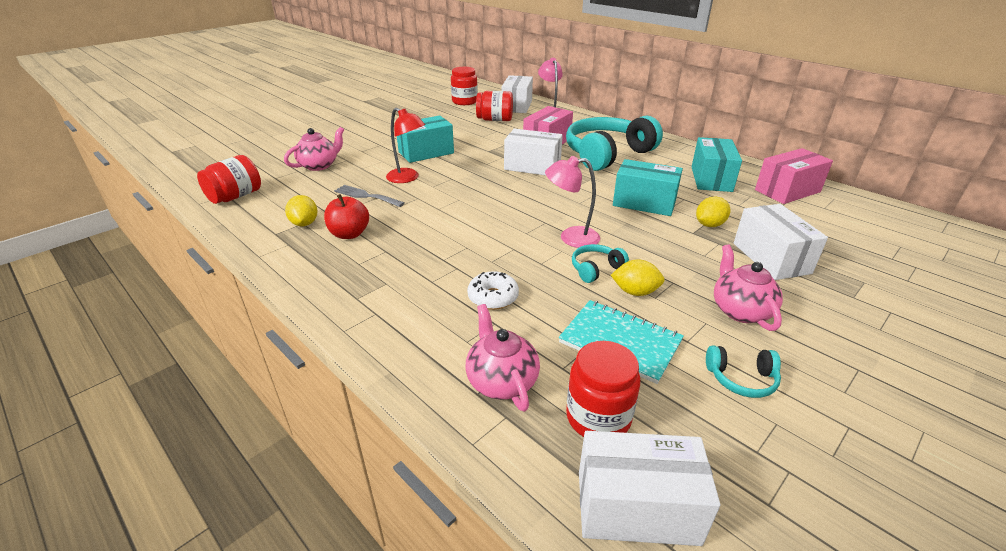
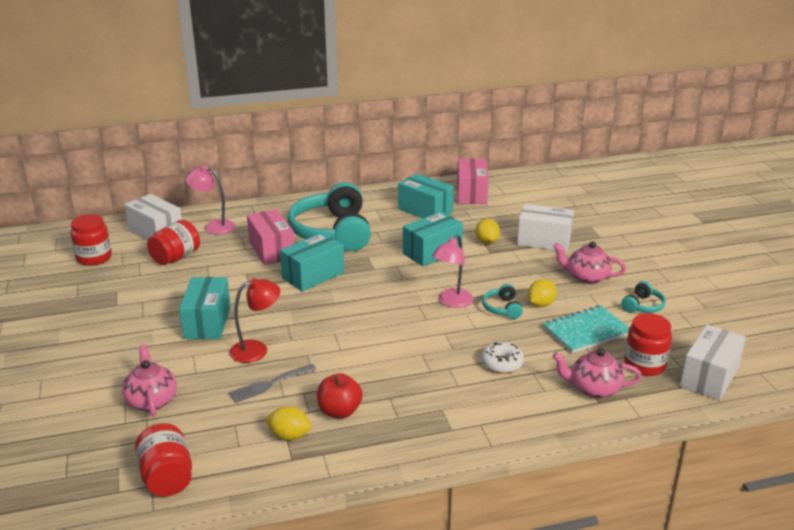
camera: 60 degrees left, 5 degrees down
white box [504,129,563,175] -> turquoise box [280,233,344,292]

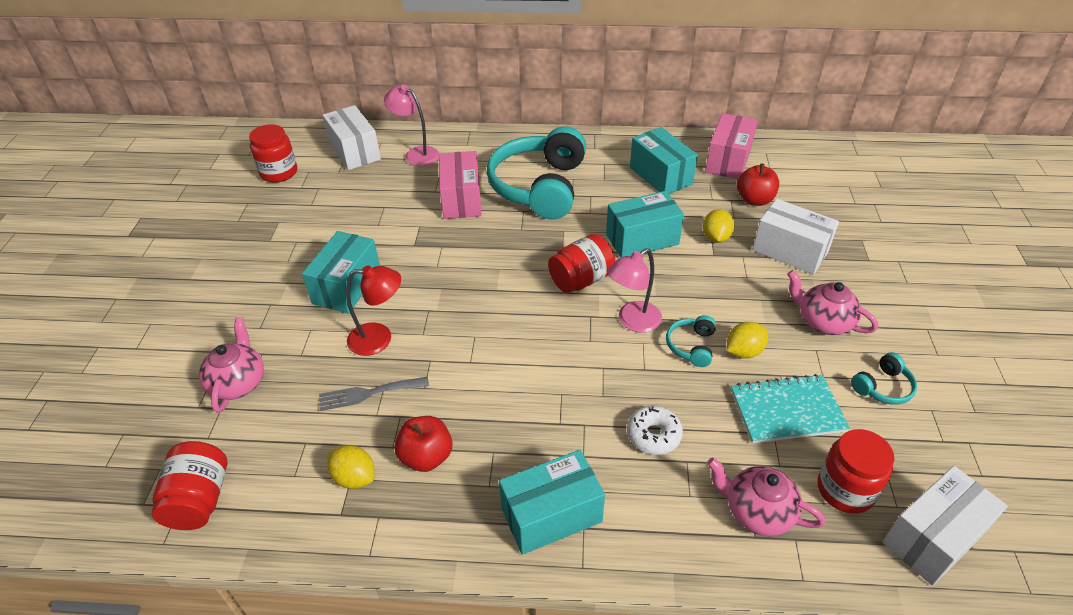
camera: 20 degrees right, 15 degrees up
red jar [147,220,200,265] -> red jar moved to [548,234,615,293]
turquoise box [280,233,344,292] -> turquoise box moved to [499,450,605,555]
none -> red apple [737,164,779,206]

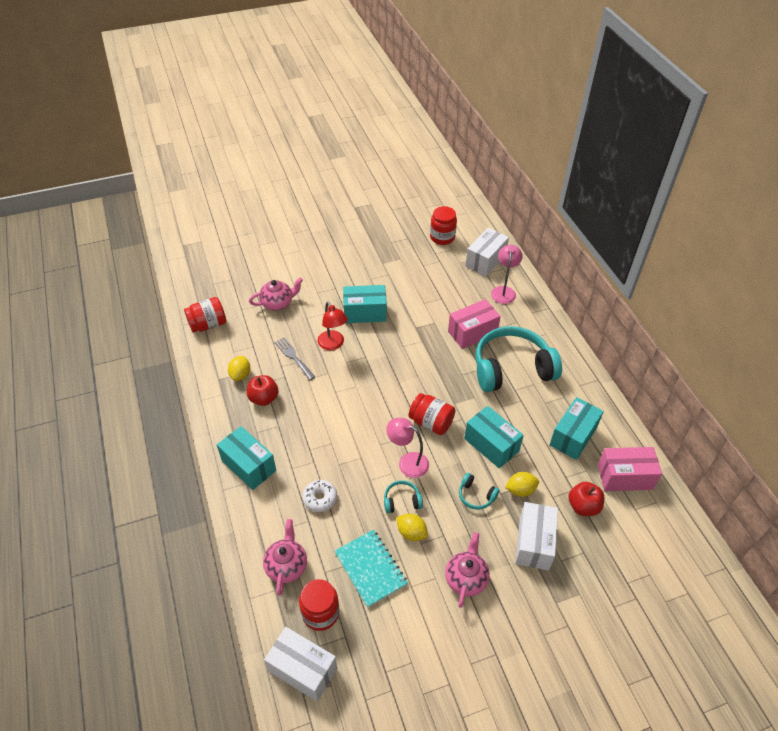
camera: 65 degrees right, 5 degrees up
turquoise headphones [851,352,917,405] -> turquoise headphones moved to [459,473,500,510]

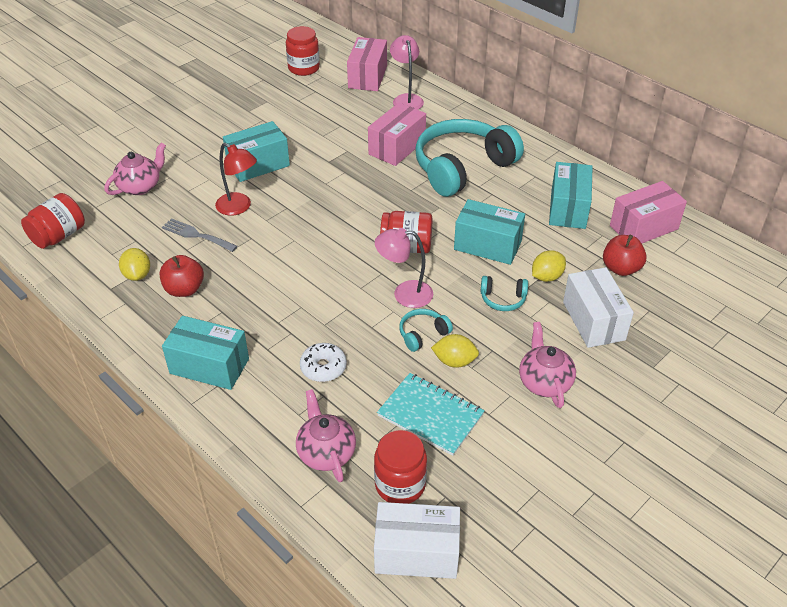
camera: 25 degrees left, 5 degrees down
white box [465,228,509,276] -> pink box [347,37,387,91]

